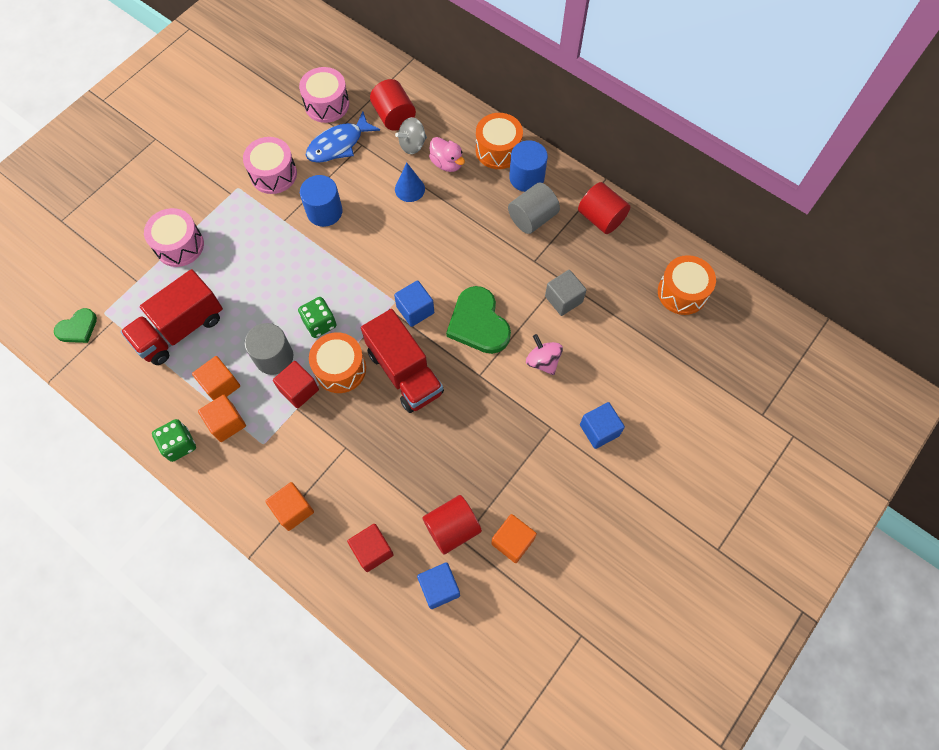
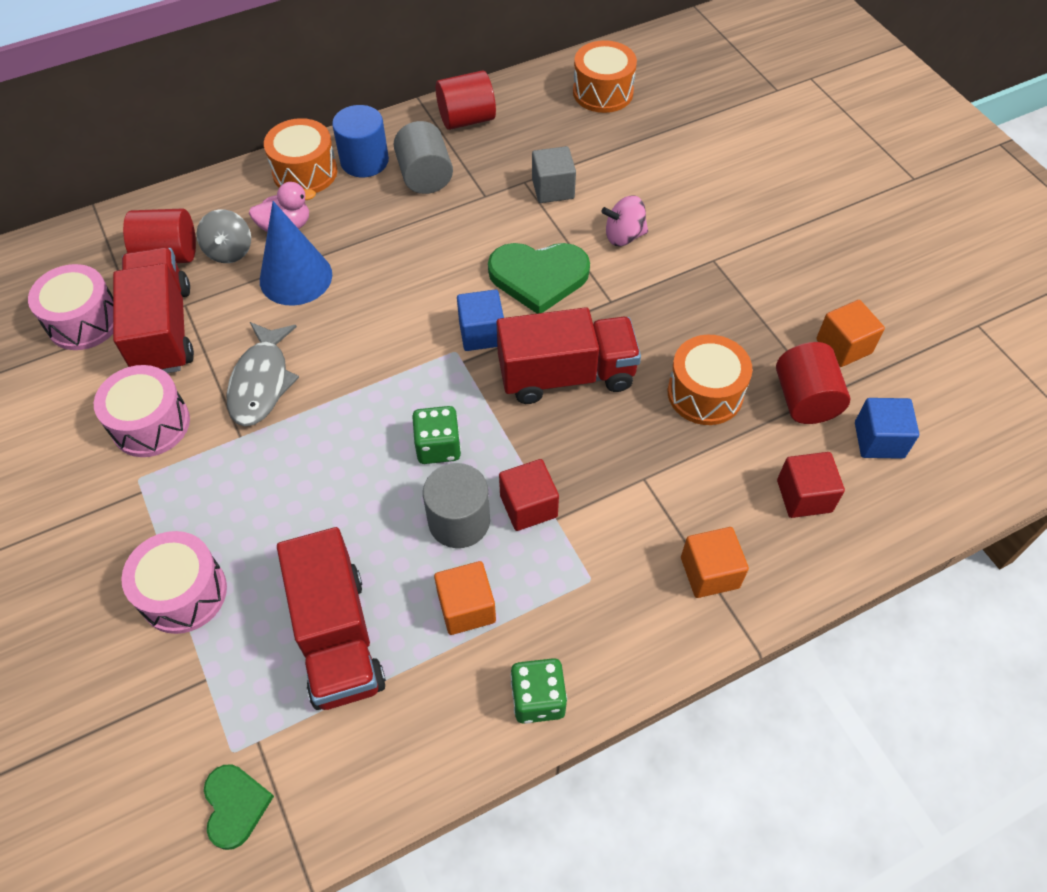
camera: 65 degrees left, 10 degrees down
orange cube [198,395,246,442] -> none
blue cylinder [300,175,343,227] -> grey fish [226,322,299,427]
blue fish [306,112,380,163] -> red truck [113,247,194,373]
orange drum [309,332,366,393] -> orange drum moved to [668,335,752,425]
blue cone [395,163,425,202] -> blue cone [260,201,332,306], size x1.61
blue cube [580,402,625,449] -> none

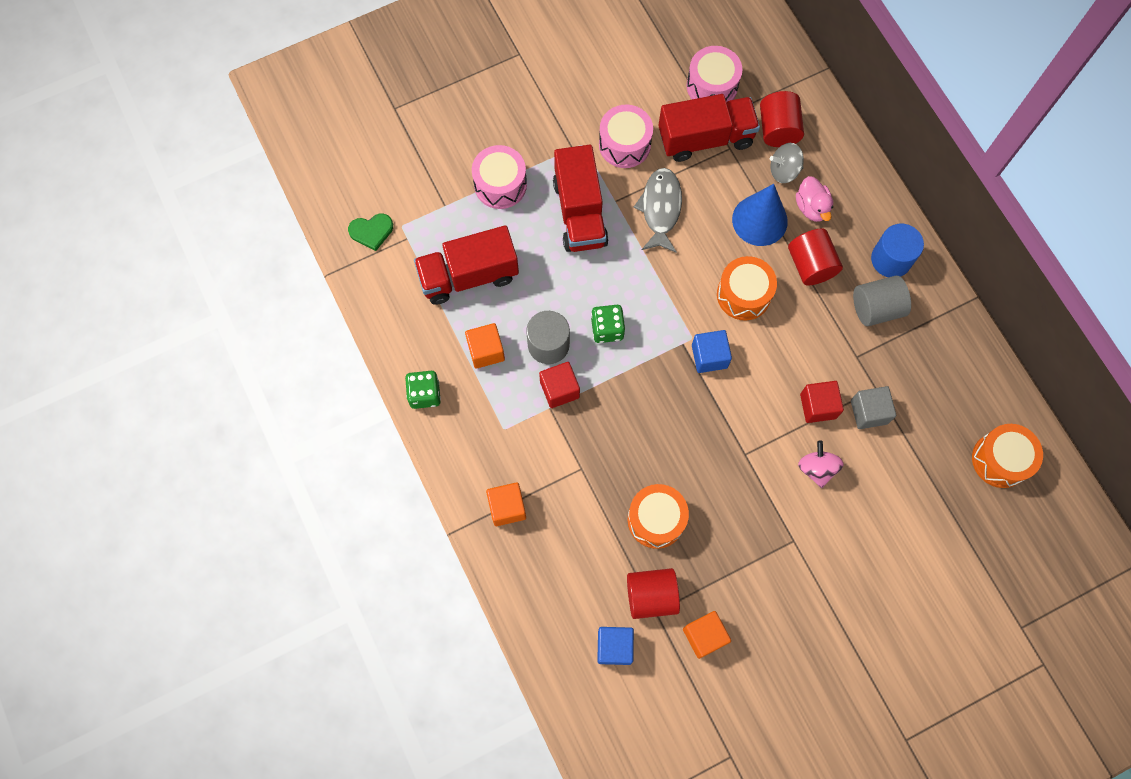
camera: 90 degrees right, 15 degrees up
grey fish [226,322,299,427] -> grey fish turned 90 degrees clockwise [633,168,682,253]
orange drum [264,118,337,193] -> orange drum moved to [717,256,777,321]
red cylinder [436,70,496,130] -> red cylinder moved to [788,229,843,286]
green heart [488,243,590,314] -> none
red truck [496,307,641,404] -> red truck moved to [553,145,609,252]
red cube [777,452,845,518] -> red cube moved to [800,381,844,423]

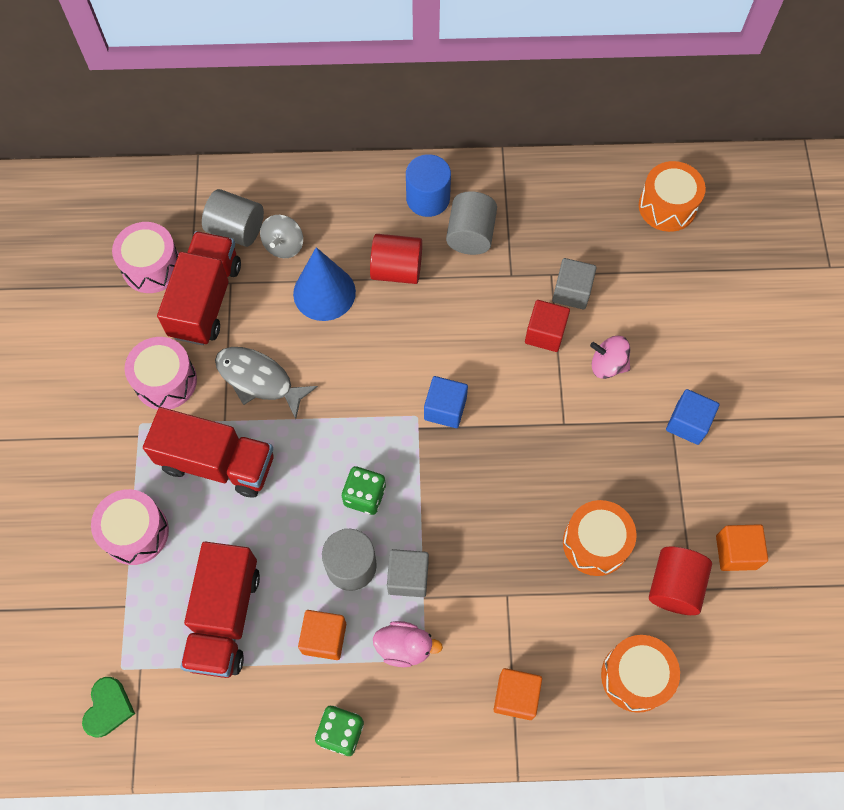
camera: 65 degrees left, 5 degrees down
red cube [539,362,580,408] -> grey cube [387,549,429,597]
blue cube [597,627,634,665] -> blue cube moved to [666,389,719,445]
orange drum [717,256,777,321] -> orange drum moved to [601,635,680,713]
red cylinder [760,91,804,147] -> grey cylinder [202,189,264,247]
pink duck [796,176,833,222] -> pink duck moved to [373,621,443,667]

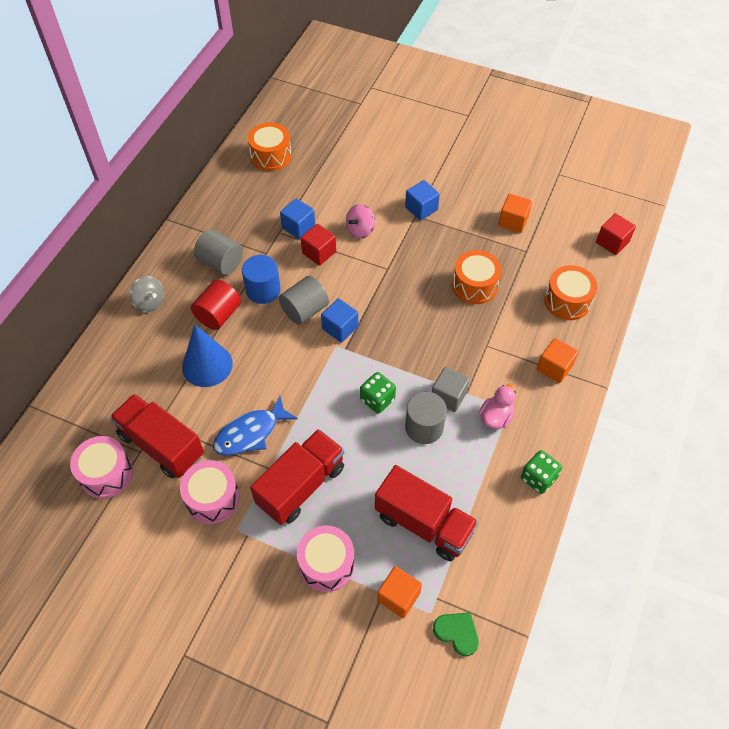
camera: 65 degrees left, 10 degrees down
grey cylinder [202,189,264,247] -> grey cylinder moved to [279,276,329,325]
grey fish [215,347,318,419] -> blue fish [213,396,298,456]
grey spinning top [260,215,303,258] -> grey spinning top moved to [130,276,164,312]
orange cube [298,610,346,660] -> orange cube moved to [377,566,422,618]
blue cylinder [406,154,451,217] -> blue cylinder moved to [242,255,281,304]
grey cube [552,258,596,309] -> blue cube [280,198,315,239]
red cylinder [649,547,712,615] -> none
none -> red cube [596,213,636,255]

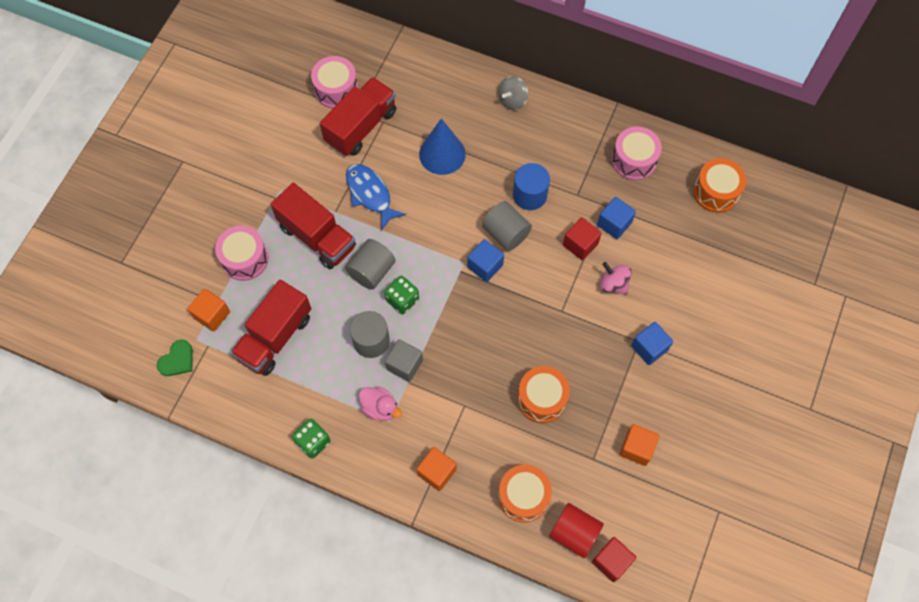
camera: 90 degrees right, 10 degrees up
pink drum [180,460,239,524] -> pink drum moved to [612,127,662,180]
red cylinder [191,279,241,330] -> red cylinder moved to [549,503,604,558]
grey cylinder [194,229,243,275] -> grey cylinder moved to [345,239,396,290]

